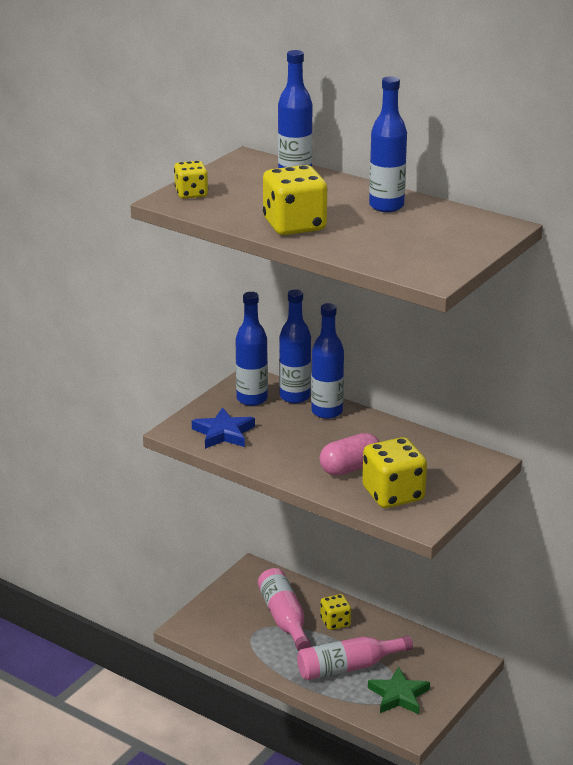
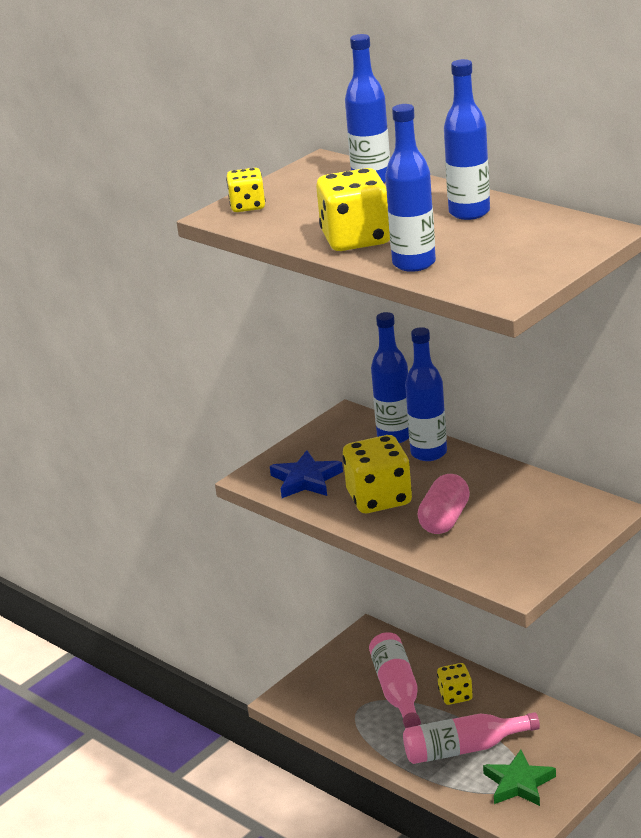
camera: 10 degrees right, 0 degrees up
blue bottle [235,292,268,406] -> blue bottle moved to [385,104,436,272]
pink capsule [319,433,380,476] -> pink capsule turned 45 degrees counterclockwise [417,474,470,534]
yellow dice [362,437,427,508] -> yellow dice moved to [343,435,412,513]

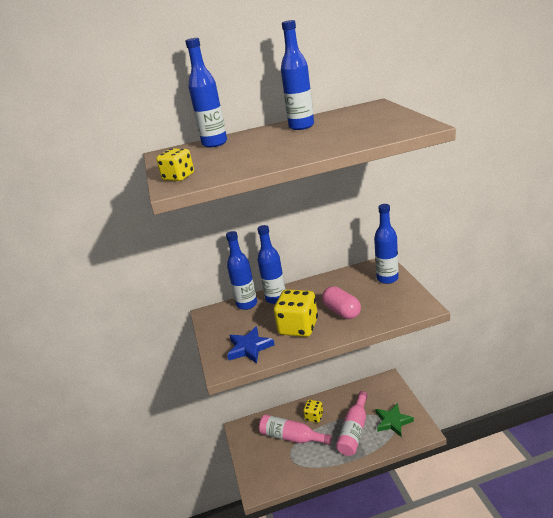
camera: 55 degrees left, 0 degrees up
yellow dice [316,168,390,251] -> none
blue bottle [385,104,436,272] -> blue bottle moved to [374,204,399,284]

